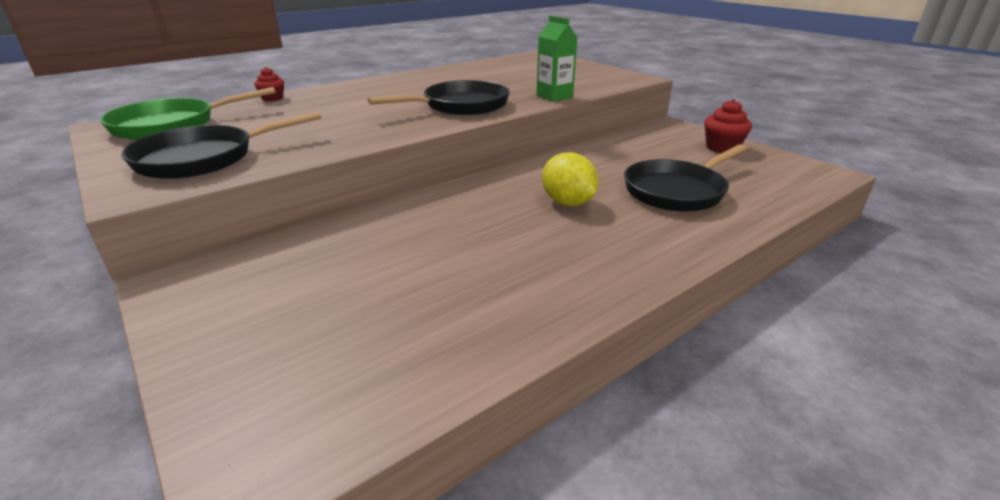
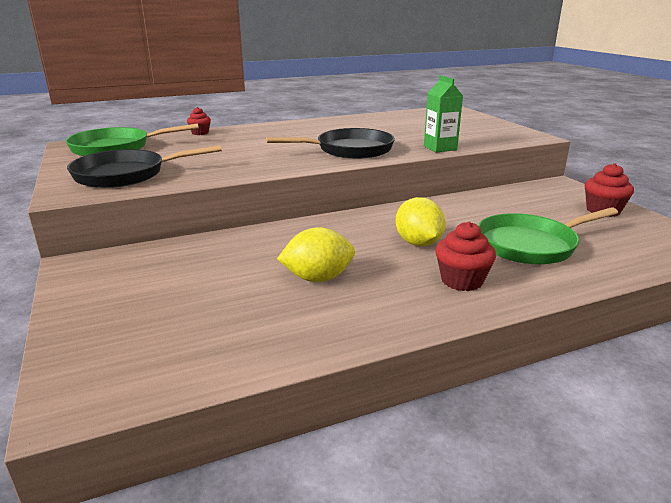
camera: 15 degrees right, 5 degrees down
black pan [624,144,747,212] -> green pan [478,208,618,265]
none -> yellow lemon [277,227,355,282]
none -> red cupcake [435,222,496,291]

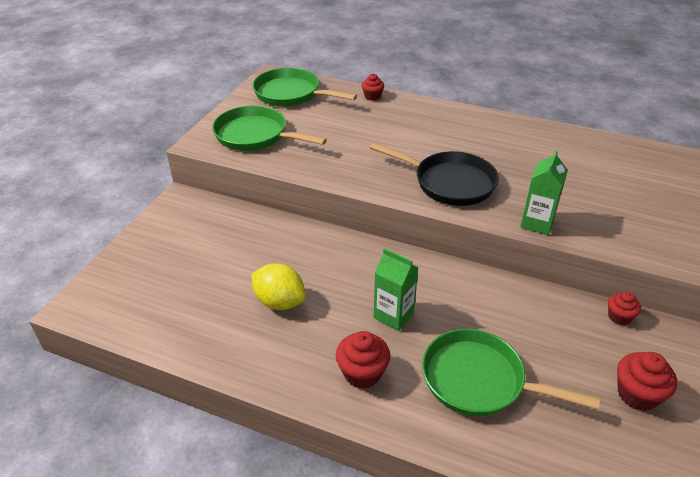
camera: 45 degrees right, 15 degrees up
black pan [67,145,222,188] -> green pan [212,106,327,151]
yellow lemon [395,197,445,246] -> green carton [374,248,419,331]
none -> red cupcake [608,291,641,325]

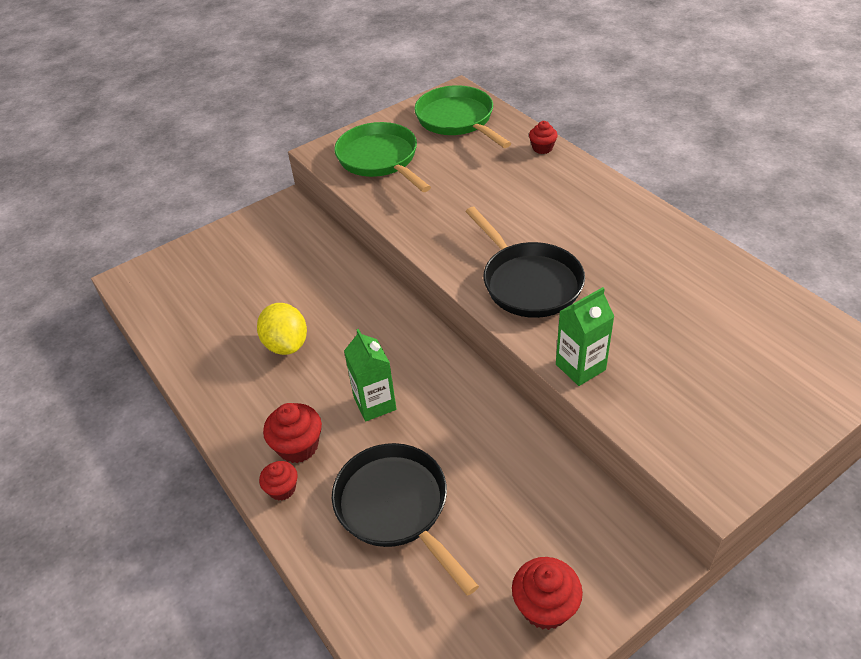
camera: 35 degrees right, 5 degrees up
green pan [422,329,600,416] -> black pan [332,443,479,596]
red cupcake [608,291,641,325] -> red cupcake moved to [259,461,298,501]

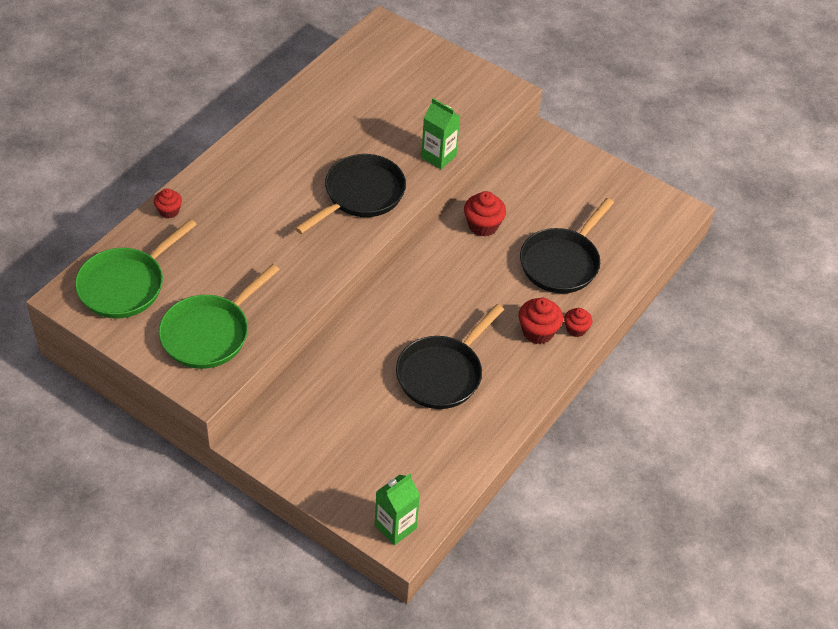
camera: 115 degrees left, 5 degrees up
yellow lemon [257,303,307,355] -> black pan [396,304,504,409]
green carton [344,329,396,421] -> green carton moved to [375,474,420,545]
red cupcake [512,557,583,630] -> red cupcake moved to [464,191,506,237]

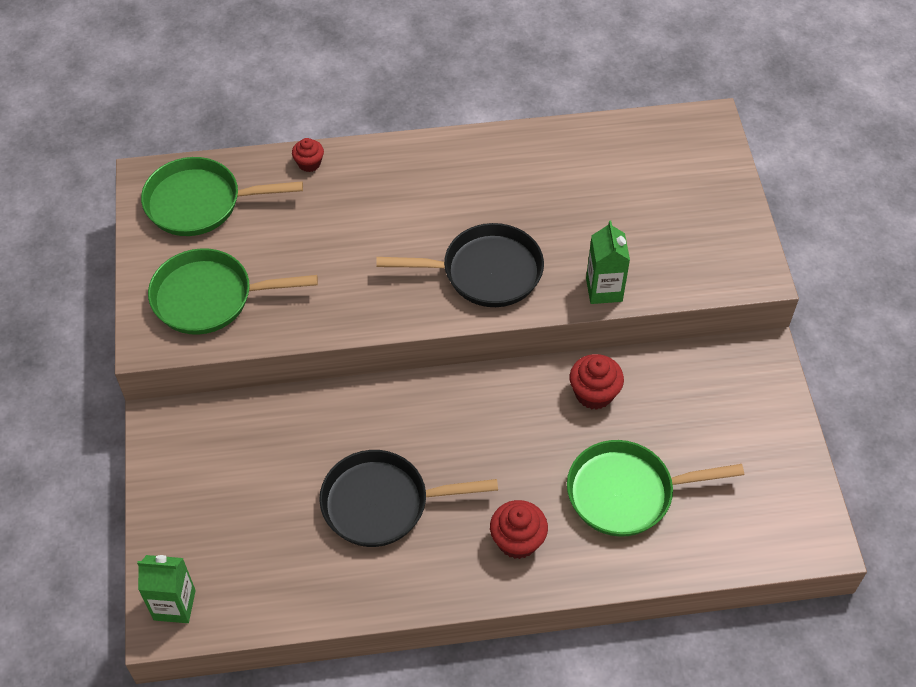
camera: 50 degrees right, 5 degrees up
black pan [520,198,614,293] -> green pan [567,440,744,537]
red cupcake [564,308,592,337] -> none

